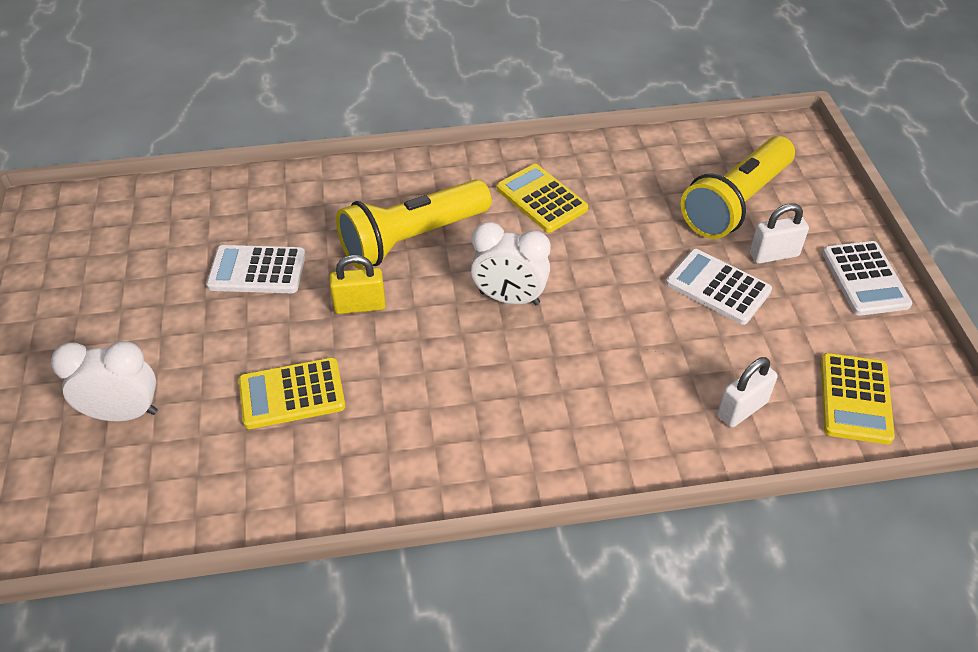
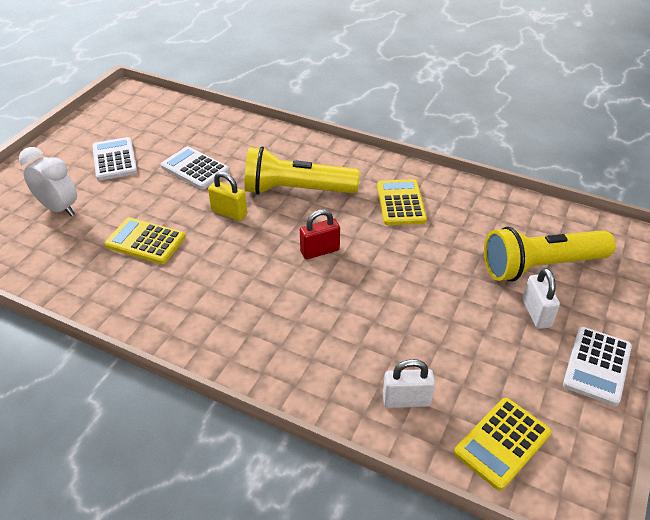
camera: 35 degrees right, 5 degrees down
white clock [471,222,551,305] -> red padlock [300,209,340,259]
white calculator [666,249,772,325] -> white calculator moved to [92,137,137,181]
white padlock [750,203,809,264] -> white padlock turned 60 degrees clockwise [523,268,560,329]

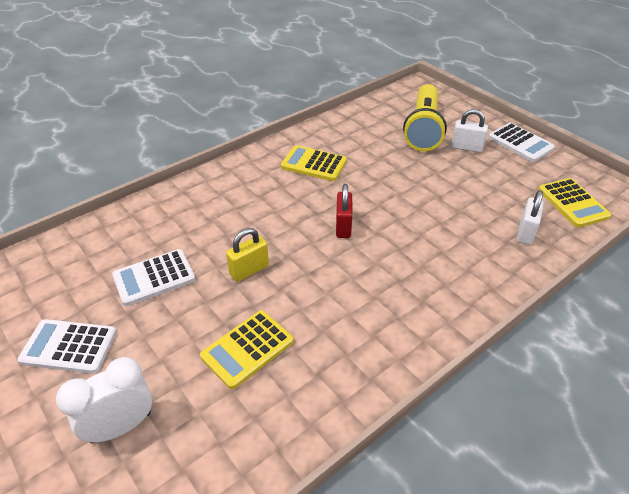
camera: 65 degrees left, 0 degrees up
yellow flashlight [244,146,360,195] -> none

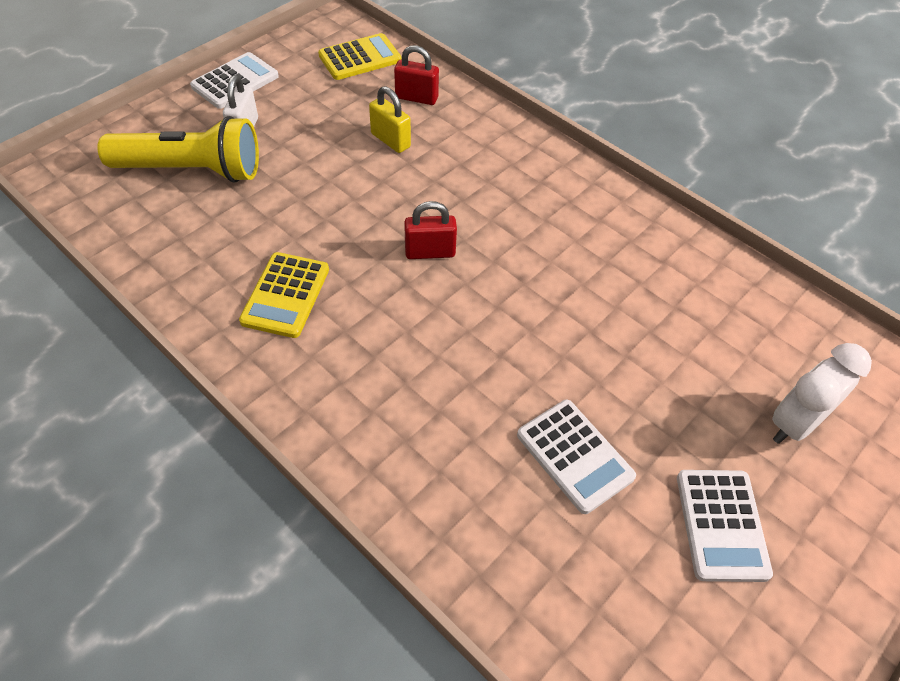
camera: 100 degrees left, 10 degrees up
white clock [56,357,152,443] -> white clock turned 90 degrees clockwise [772,343,872,444]
yellow calculator [200,310,294,389] -> none
yellow padlock [226,228,269,282] -> yellow padlock moved to [369,86,411,153]
white padlock [517,190,544,245] -> red padlock [394,45,439,105]

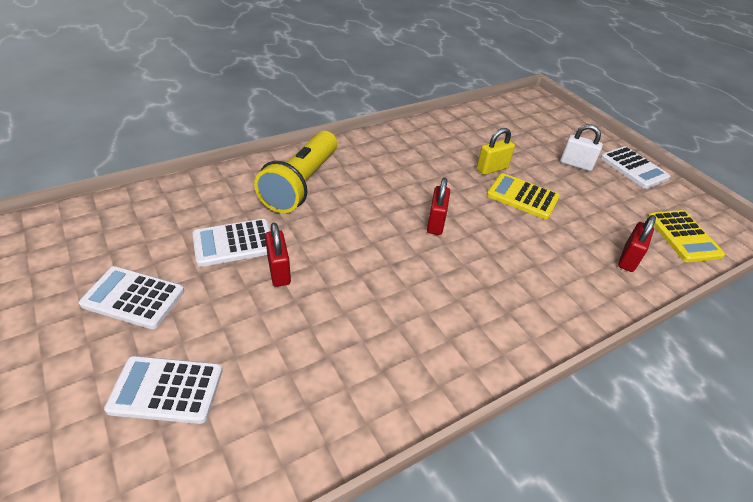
camera: 105 degrees right, 10 degrees down
yellow flashlight [97,116,259,183] -> yellow flashlight moved to [254,131,337,213]
yellow calculator [239,252,329,338] -> yellow calculator moved to [487,173,560,219]
yellow padlock [369,86,411,153] -> yellow padlock moved to [477,128,515,175]
white clock [772,343,872,444] -> white calculator [104,356,223,424]
none -> red padlock [265,223,291,287]

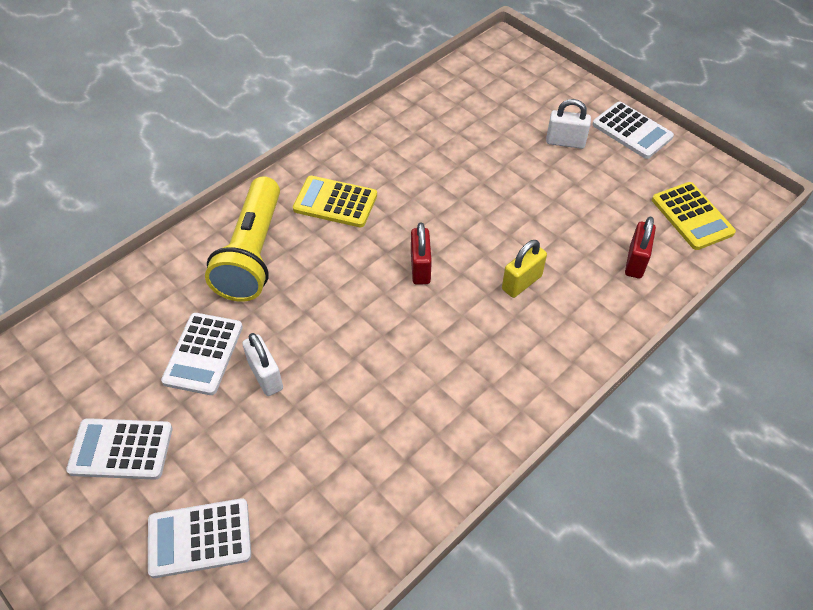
camera: 10 degrees left, 10 degrees up
white calculator [192,219,270,267] -> white calculator turned 45 degrees counterclockwise [161,313,243,395]
red padlock [265,223,291,287] -> white padlock [242,333,283,396]
yellow padlock [477,128,515,175] -> yellow padlock moved to [502,240,547,298]
yellow calculator [487,173,560,219] -> yellow calculator moved to [293,176,377,227]

